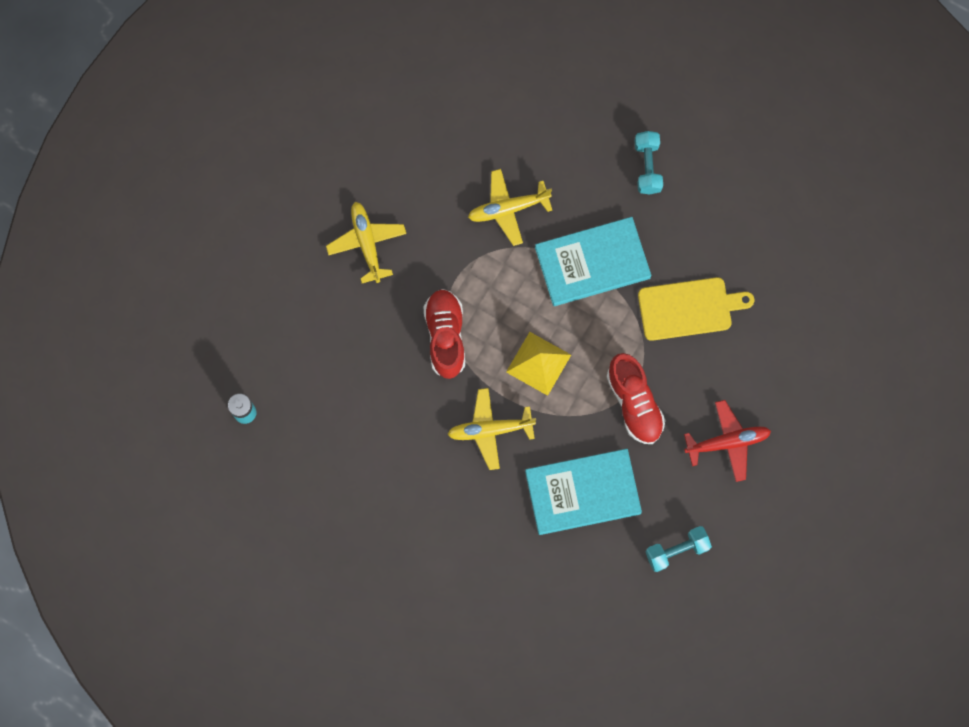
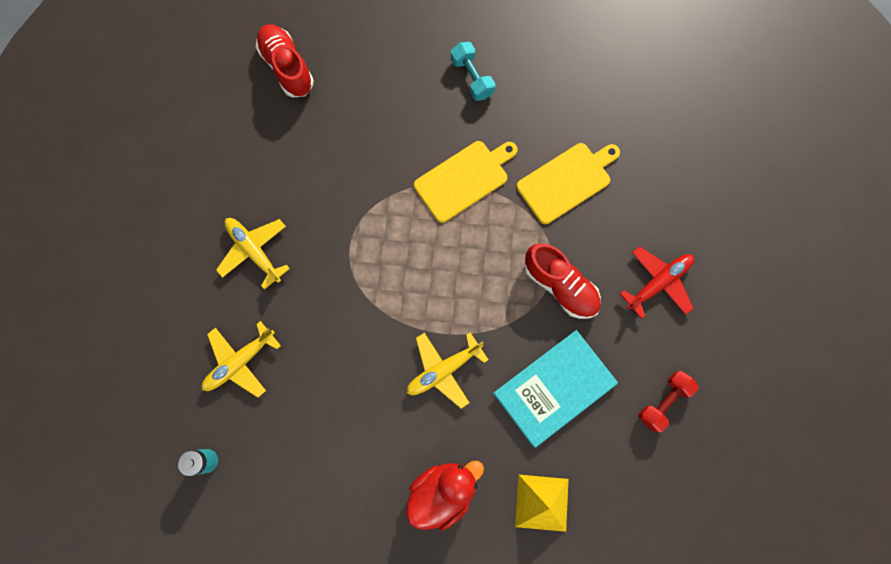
camera: 25 degrees left, 0 degrees up
red shoe [424,289,465,379] -> red shoe moved to [256,24,314,98]
yellow plane [468,169,552,246] -> yellow plane moved to [202,321,281,398]
yellow pyramid [506,332,571,396] -> yellow pyramid moved to [515,474,569,532]
turquoise book [535,217,651,306] -> yellow cutting board [414,141,518,223]
turquoise dumbbell [645,526,712,572] -> red dumbbell [638,371,699,433]
none -> red duck [406,461,484,531]

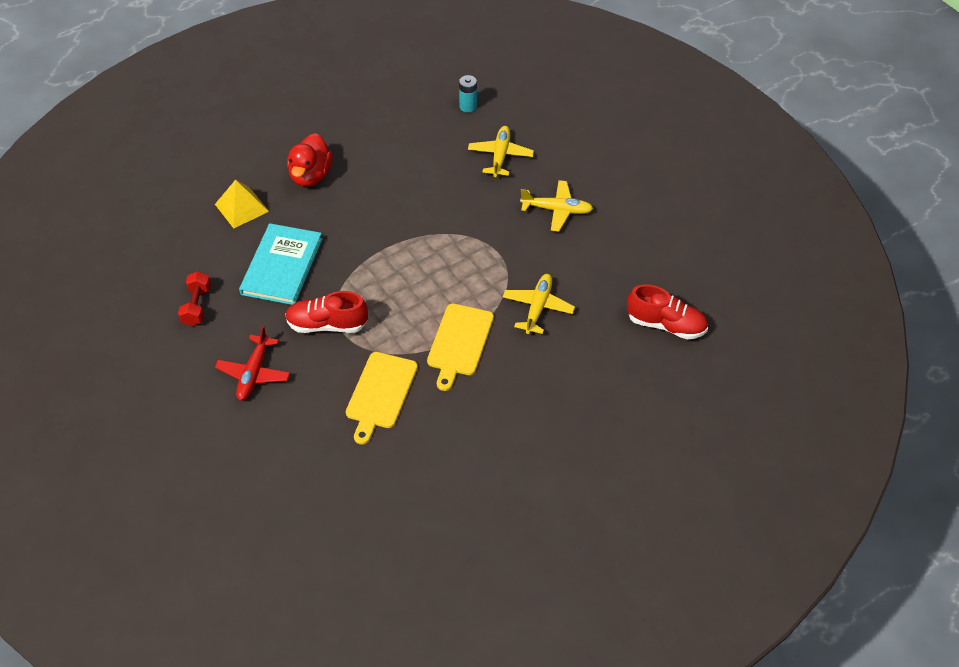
camera: 140 degrees right, 25 degrees down
yellow plane [407,332,488,408] -> yellow plane moved to [503,274,575,334]
turquoise dumbbell [451,42,495,101] -> none

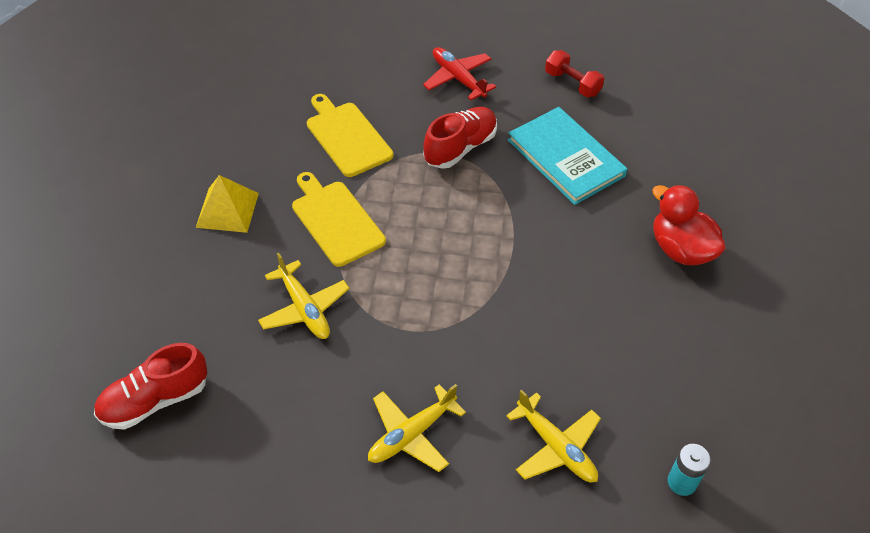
camera: 130 degrees right, 0 degrees up
yellow pyramid [215,180,269,228] -> yellow pyramid moved to [196,175,259,233]

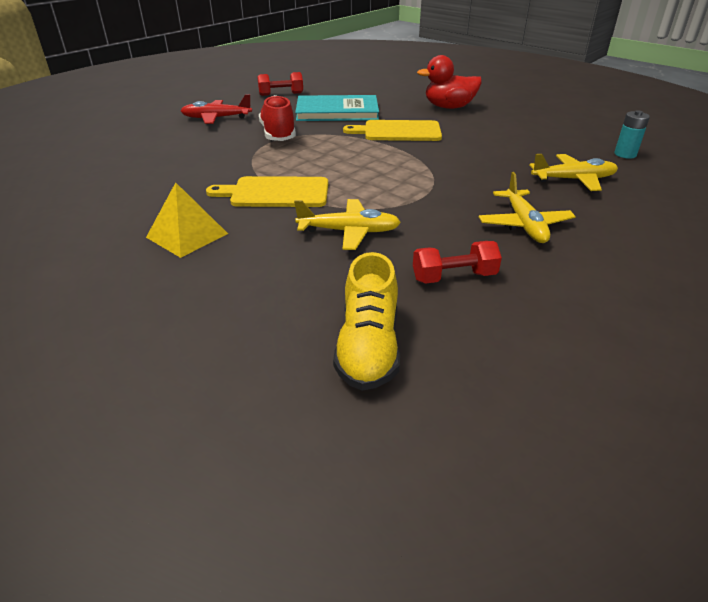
camera: 55 degrees left, 15 degrees down
red shoe [94,343,208,430] -> yellow shoe [333,252,400,390]
yellow cutting board [307,94,394,177] -> yellow cutting board moved to [343,120,442,141]
none -> red dumbbell [413,241,502,284]

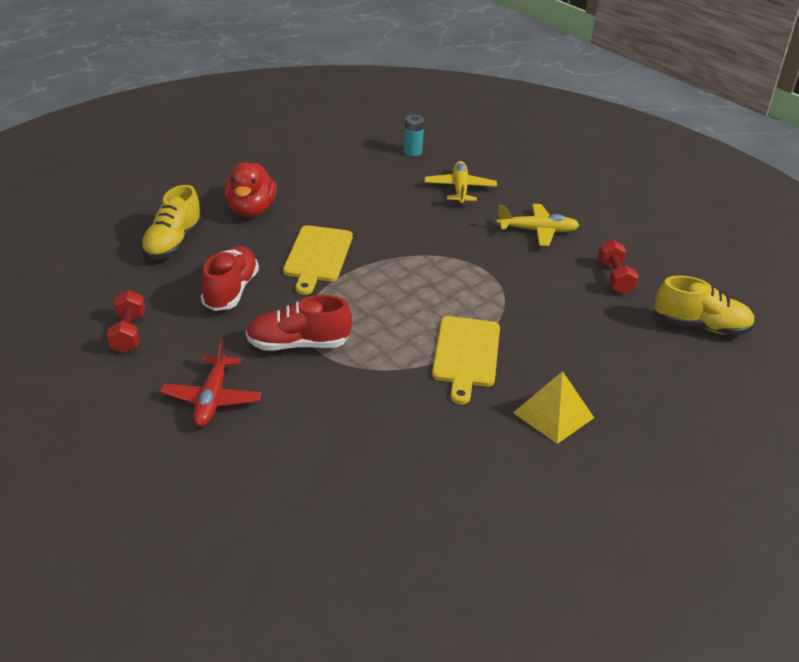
camera: 85 degrees left, 0 degrees up
yellow plane [294,199,401,250] -> none
turquoise book [295,95,379,121] -> red shoe [201,246,259,311]
none -> yellow shoe [141,185,202,259]

